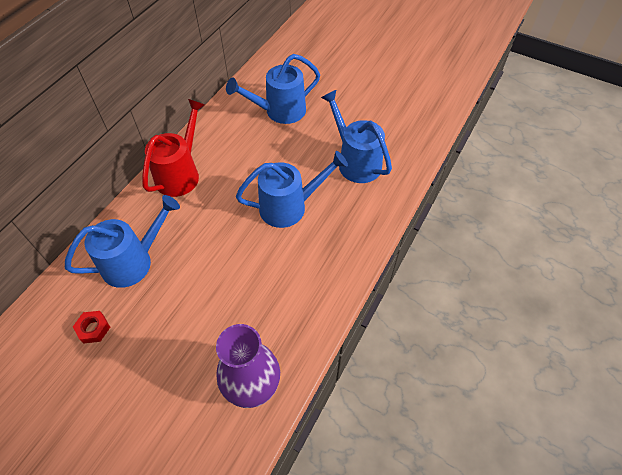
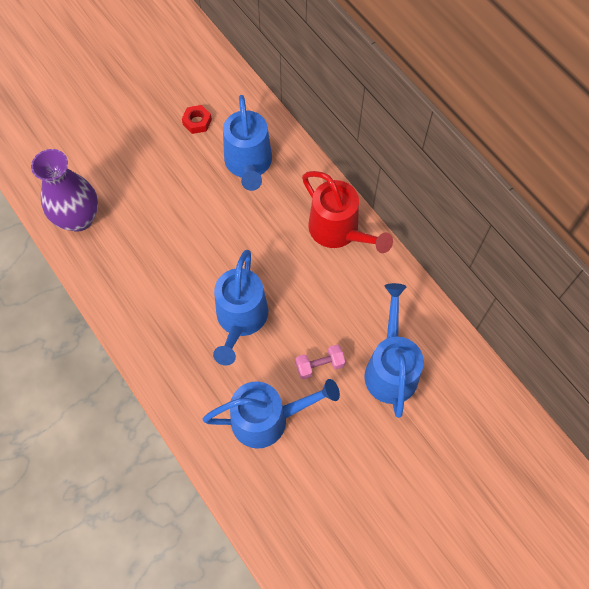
camera: 115 degrees right, 10 degrees up
none -> pink dumbbell [295,345,345,379]

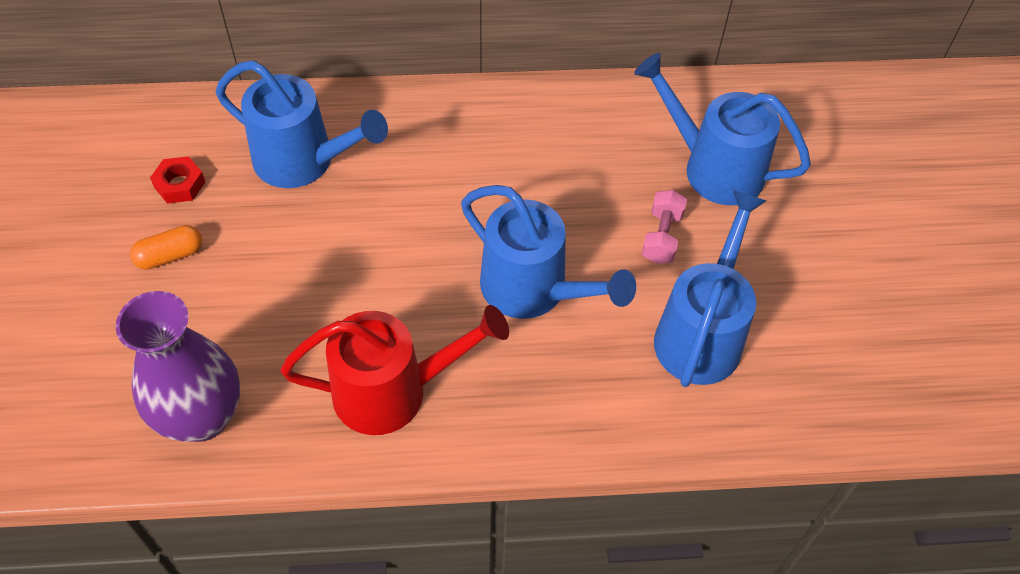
camera: 60 degrees left, 10 degrees down
red watering can [302,171,393,253] -> red watering can moved to [281,305,509,435]
none -> orange capsule [130,225,202,269]

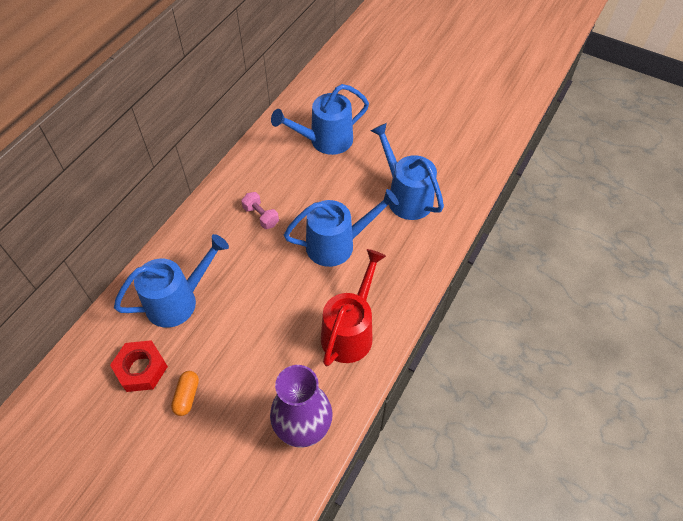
camera: 55 degrees left, 0 degrees up
red nut [150,156,205,204] -> red nut [110,340,168,392], size x1.56
pink dumbbell [642,190,687,264] -> pink dumbbell moved to [241,192,279,229]

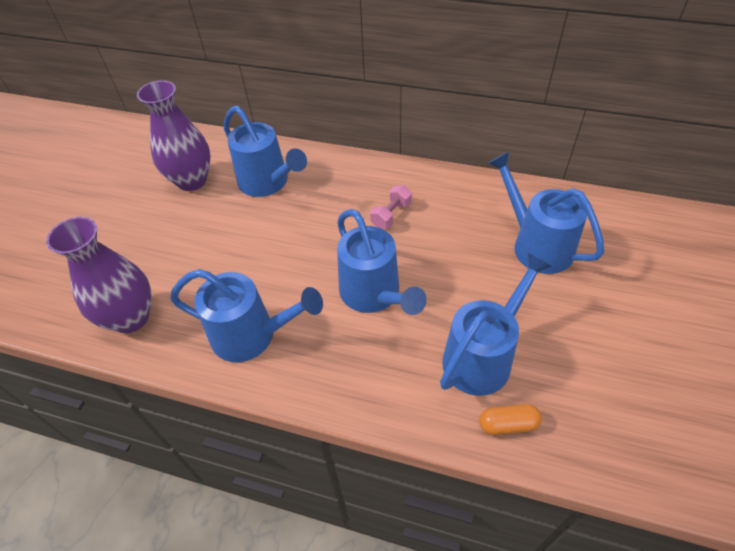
camera: 80 degrees right, 5 degrees down
red nut [110,340,168,392] -> purple vase [137,80,211,191]
orange capsule [171,371,199,416] -> orange capsule moved to [479,404,542,435]
red watering can [321,249,386,366] -> blue watering can [170,269,323,362]

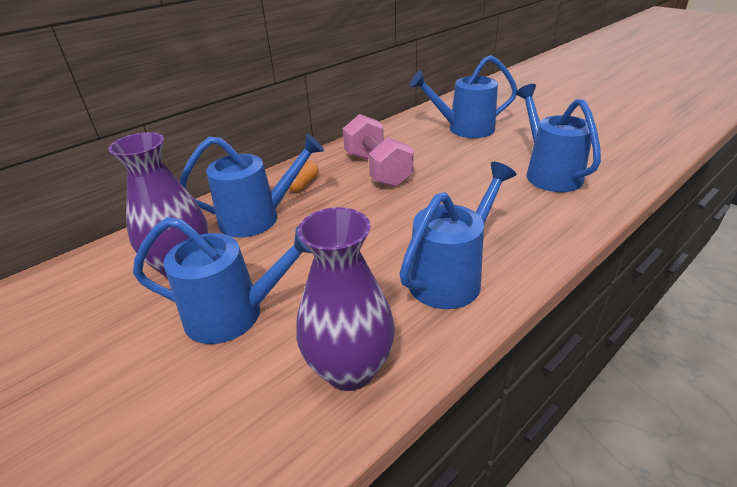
camera: 60 degrees left, 15 degrees down
blue watering can [337,209,427,315] -> blue watering can moved to [133,217,312,344]
pink dumbbell [370,185,412,229] -> pink dumbbell [343,114,414,187], size x1.97
orange capsule [479,404,542,435] -> orange capsule moved to [289,161,319,192]

